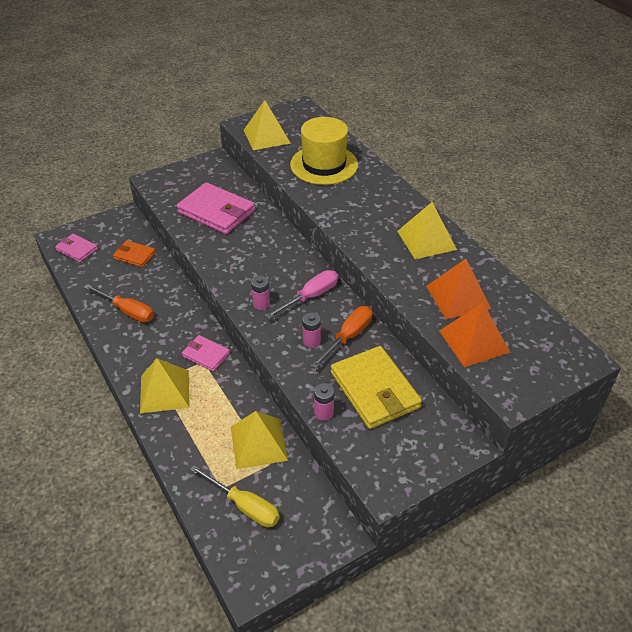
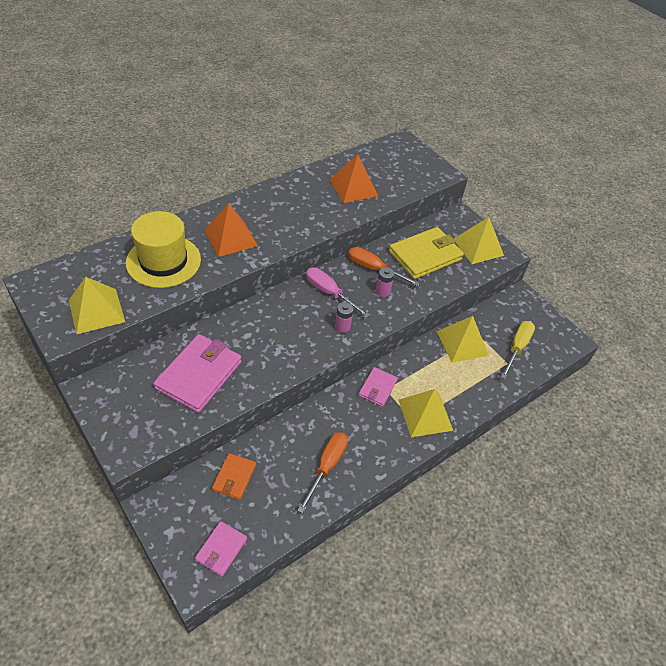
camera: 100 degrees left, 5 degrees up
pink battery [314,383,334,421] -> none
yellow pyramid [397,202,457,259] -> yellow pyramid moved to [454,217,504,264]
orange pyramid [439,303,511,367] -> orange pyramid moved to [204,204,258,257]

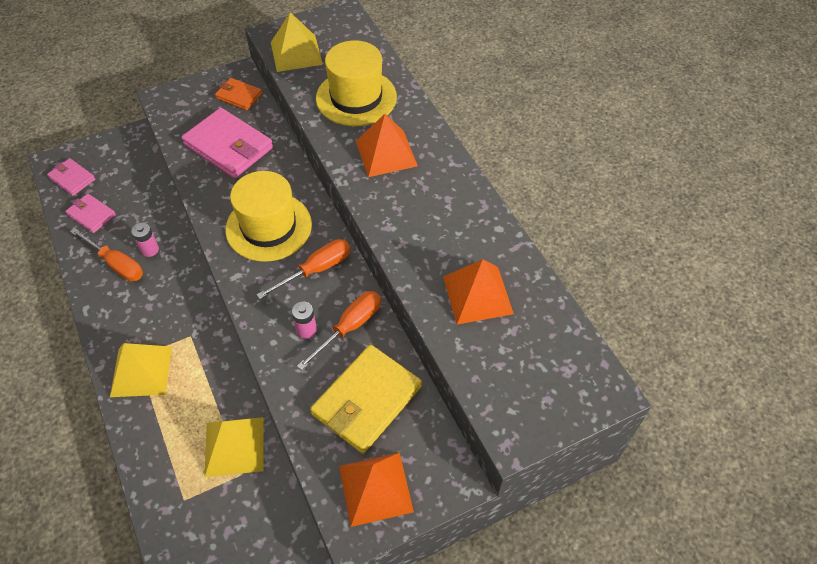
camera: 105 degrees right, 5 degrees up
orange wallet [212,453,256,500] -> orange wallet moved to [215,78,262,110]
pink screwdriver [306,267,370,317] -> orange screwdriver [256,239,351,299]
pink battery [335,302,353,333] -> pink battery moved to [131,223,159,257]
pink wallet [359,367,398,407] -> pink wallet moved to [65,194,116,233]
yellow wallet [389,227,464,279] -> yellow wallet turned 60 degrees clockwise [310,345,422,454]
yellow pyramid [454,217,504,264] -> orange pyramid [339,453,414,527]
yellow screwdriver [501,321,535,379] -> none
none -> yellow hat [225,171,312,262]

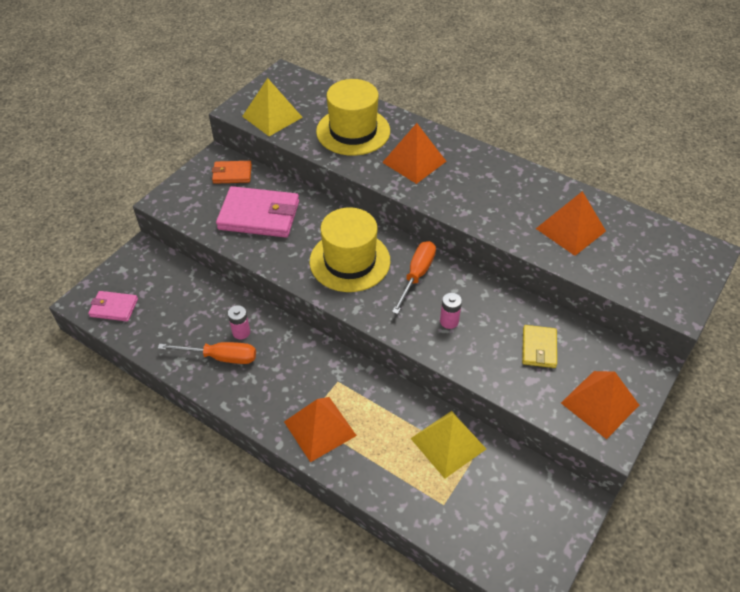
camera: 30 degrees left, 5 degrees down
pink wallet [65,194,116,233] -> none
yellow pyramid [110,343,172,397] -> orange pyramid [284,397,357,462]
orange screwdriver [297,291,381,370] -> none
yellow wallet [310,345,422,454] -> yellow wallet [522,325,557,368], size x0.54

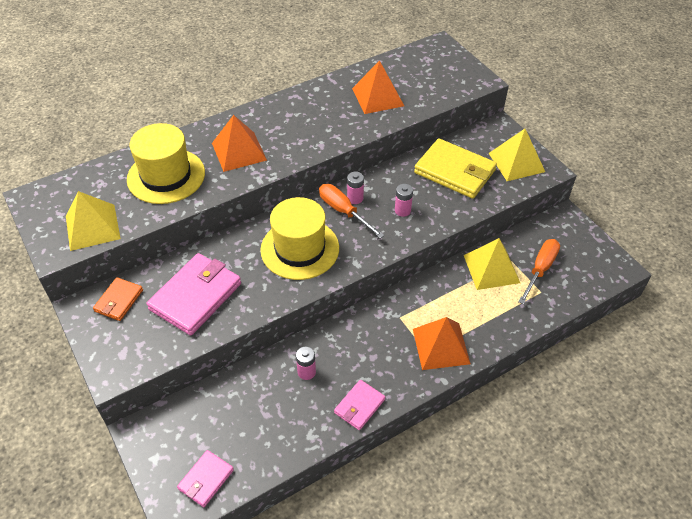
camera: 65 degrees left, 0 degrees up
orange screwdriver [158,342,256,364] -> orange screwdriver moved to [518,239,560,304]
yellow wallet [522,325,557,368] -> yellow wallet [414,138,497,199], size x1.85
orange pyramid [561,371,639,439] -> yellow pyramid [489,129,545,181]
none -> pink wallet [334,380,385,430]
none -> pink battery [347,172,364,204]

